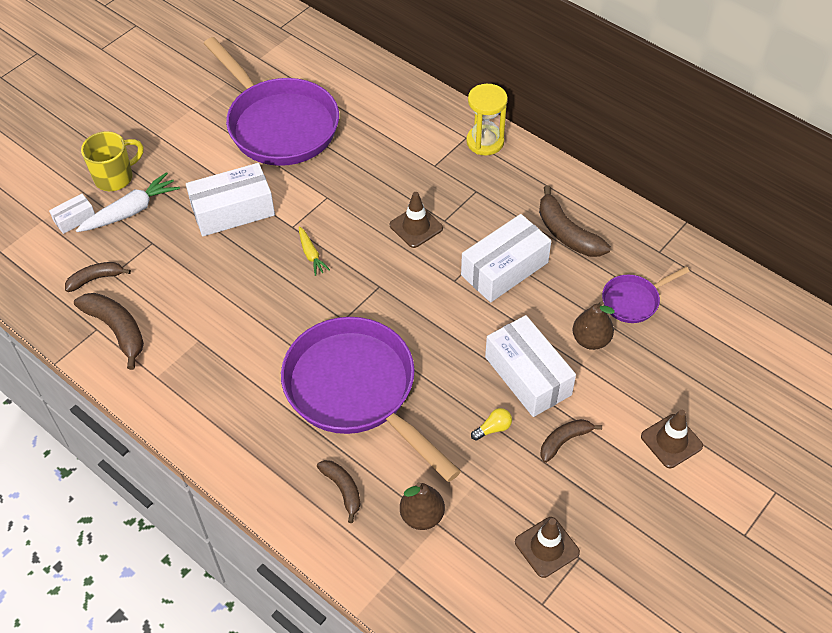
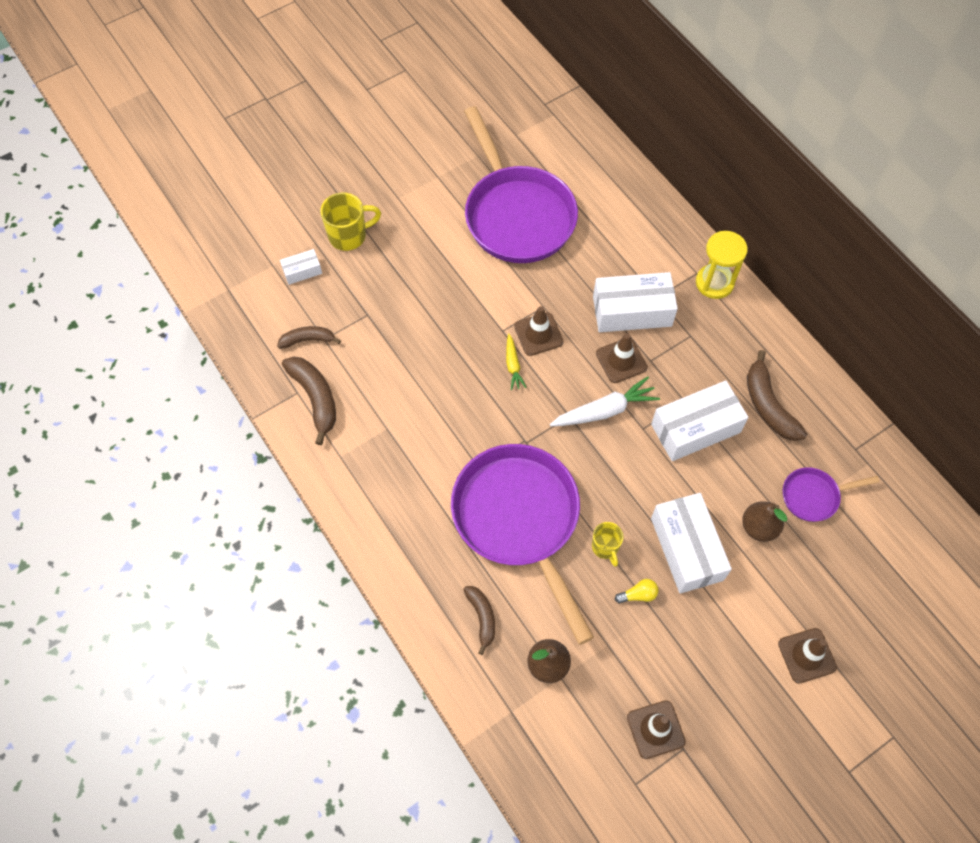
camera: 15 degrees right, 10 degrees up
white carrot [76,172,180,232] -> white carrot moved to [550,376,660,426]
white box [186,163,275,236] -> white box moved to [593,272,678,332]
brown banana [540,419,602,463] -> none
none -> brown traffic cone [514,306,564,356]
none -> yellow mug [592,522,624,567]

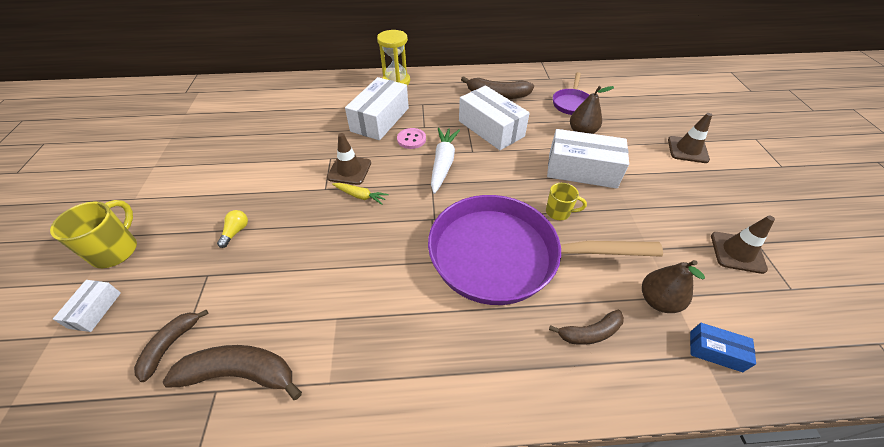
camera: 60 degrees left, 15 degrees down
brown banana [463,586,495,655] -> brown banana turned 150 degrees clockwise [549,310,624,345]
purple pan [464,106,578,263] -> none
brown traffic cone [596,333,647,383] -> pink button [397,128,426,149]
yellow light bulb [615,579,659,603] -> yellow light bulb moved to [217,210,248,248]
white box [651,380,749,461] -> white box turned 45 degrees counterclockwise [459,86,530,150]
none -> blue box [690,323,756,372]

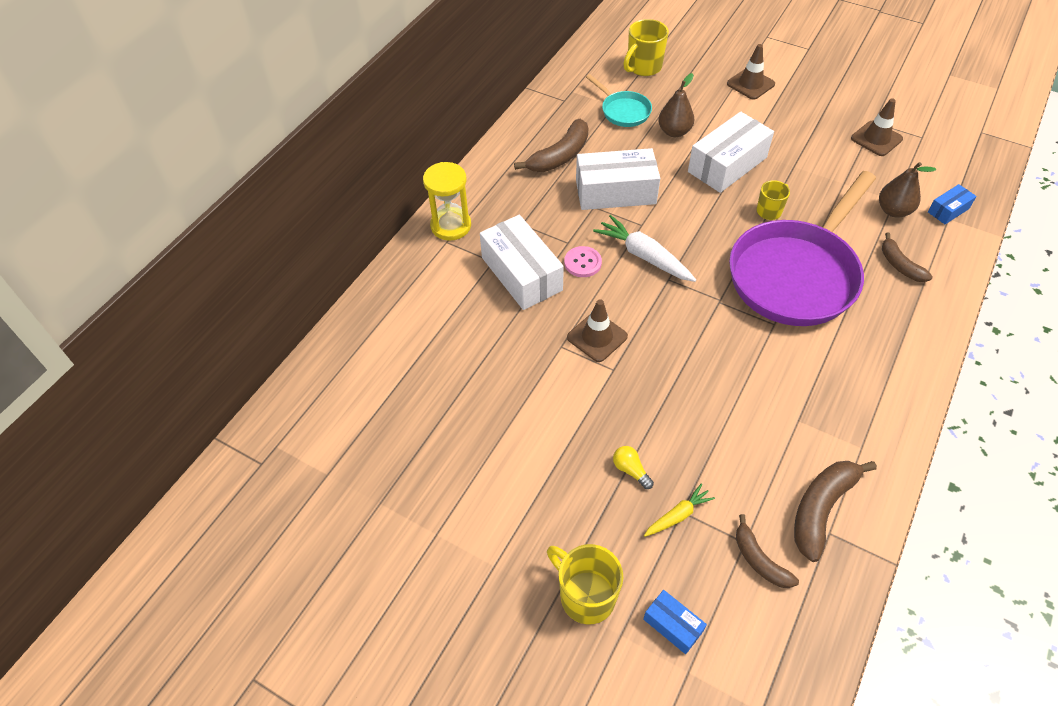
camera: 55 degrees left, 5 degrees up
white box [53,280,121,332] -> blue box [643,590,707,654]
yellow carrot [332,183,389,205] -> yellow carrot moved to [644,483,715,537]
brown banana [549,310,624,345] -> brown banana turned 135 degrees clockwise [882,232,933,282]
purple pan [553,72,589,115] -> turquoise pan [586,74,652,127]
none -> yellow mug [623,19,669,76]

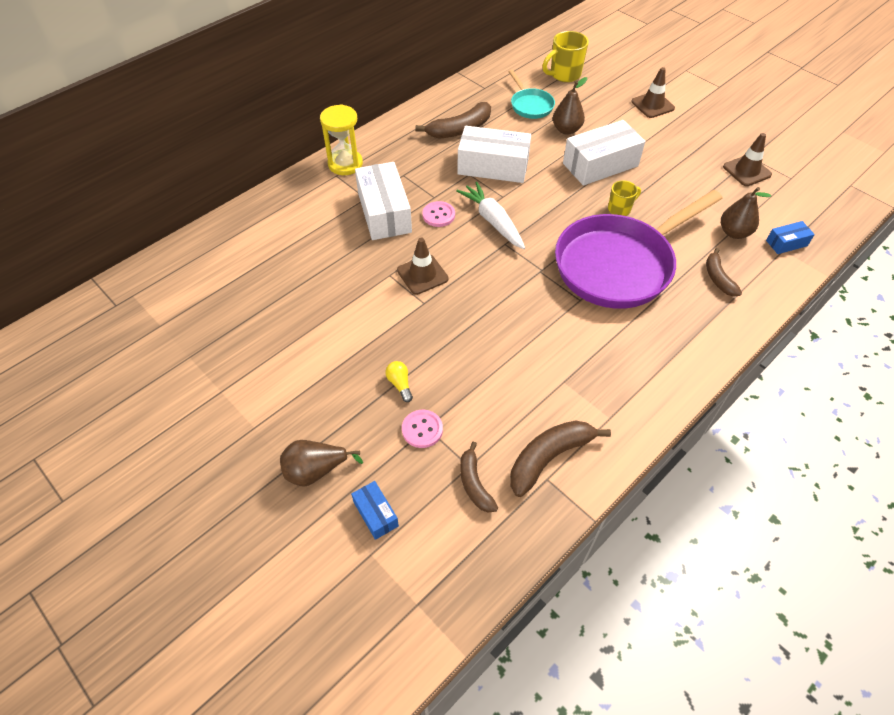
camera: 15 degrees right, 0 degrees up
yellow mug [547,544,623,624] -> brown pear [280,440,363,487]
yellow carrot [644,483,715,537] -> pink button [402,410,443,448]

